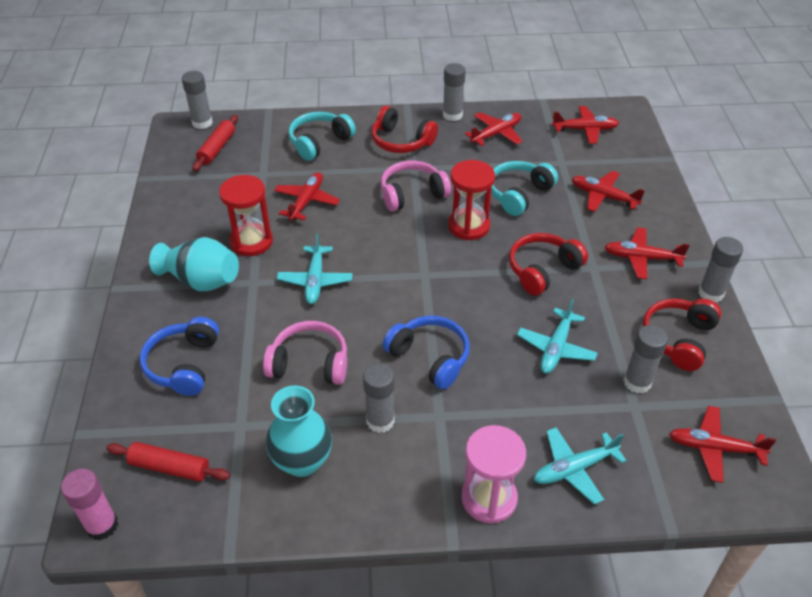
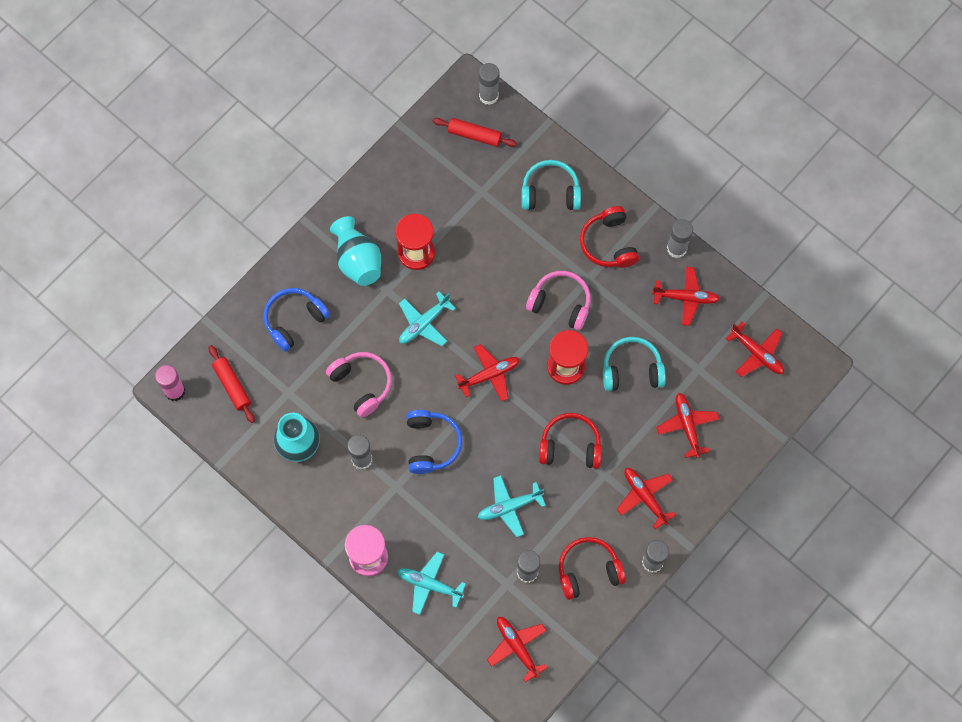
camera: 45 degrees right, 25 degrees up
red rolling pin [192,115,238,171] -> red rolling pin turned 45 degrees clockwise [433,118,517,147]
red plane [274,172,340,221] -> red plane moved to [455,344,520,402]

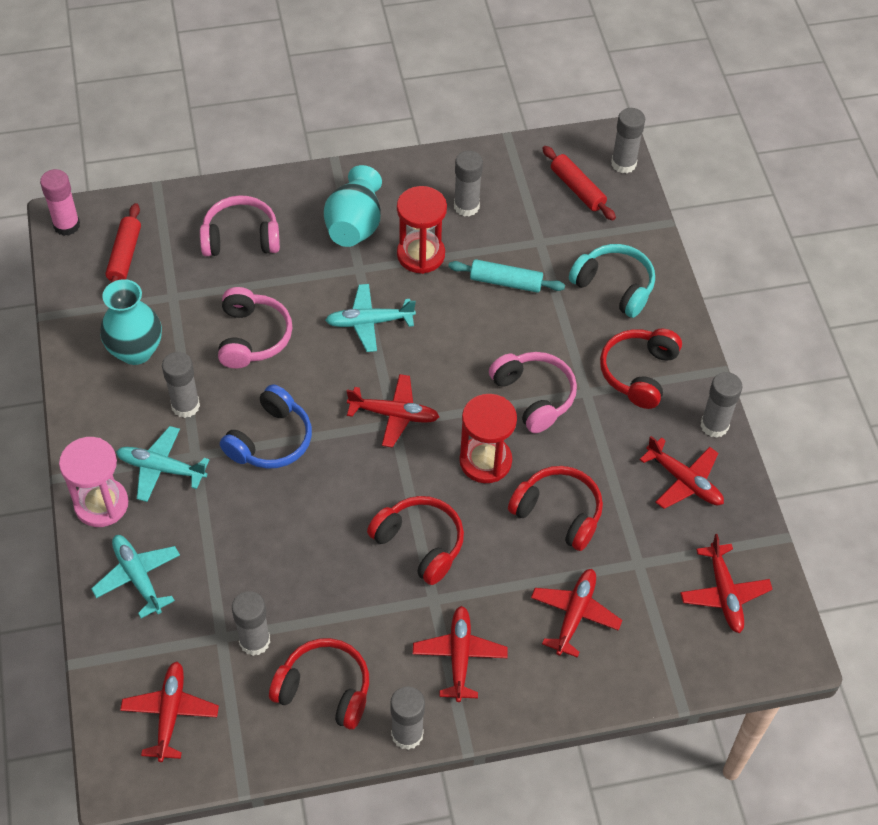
camera: 35 degrees right, 15 degrees down
blue headphones [264,288,330,352] -> pink headphones [200,195,280,256]
turquoise plane [478,475,546,537] -> turquoise plane moved to [116,426,209,502]
turquoise headphones [603,337,666,391] -> red headphones [508,466,603,551]
none -> turquoise rolling pin [448,259,565,293]
none -> grey glue stick [454,150,483,217]

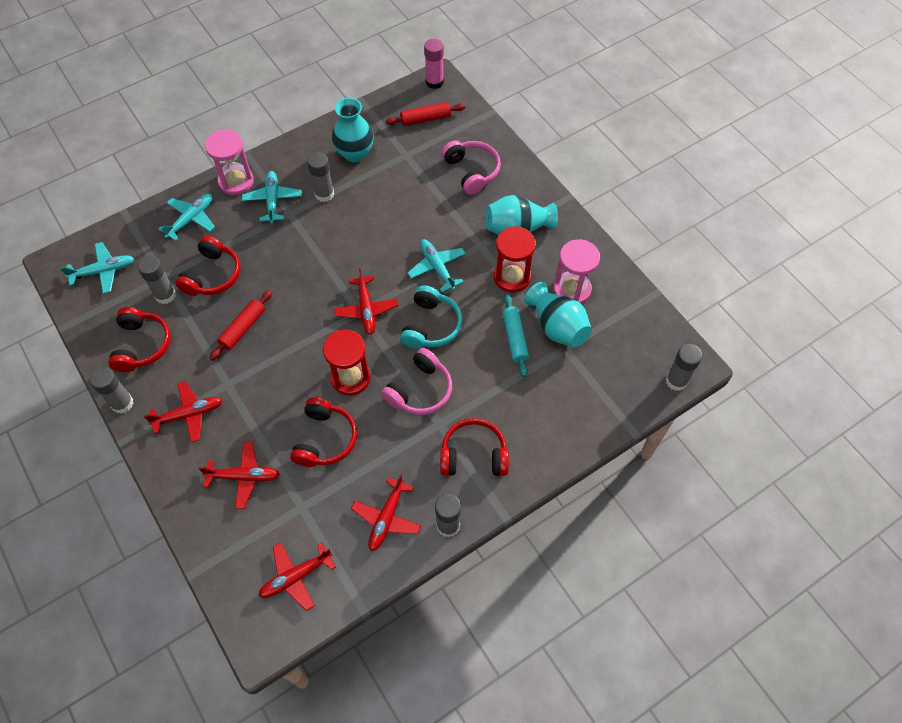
camera: 70 degrees right, 5 degrees up
red plane [120,662,219,762] -> turquoise plane [60,242,134,294]
pink headphones [218,287,292,369] -> none
blue headphones [220,384,312,469] -> none
red headphones [367,496,464,585] -> red headphones moved to [175,236,241,296]
grey glue stick [454,150,483,217] -> pink hourglass [553,239,600,304]
red rolling pin [542,146,616,220] -> red rolling pin moved to [210,290,272,361]
turquoise headphones [569,244,655,318] -> turquoise headphones moved to [400,285,463,349]
none -> turquoise vase [524,282,592,347]

